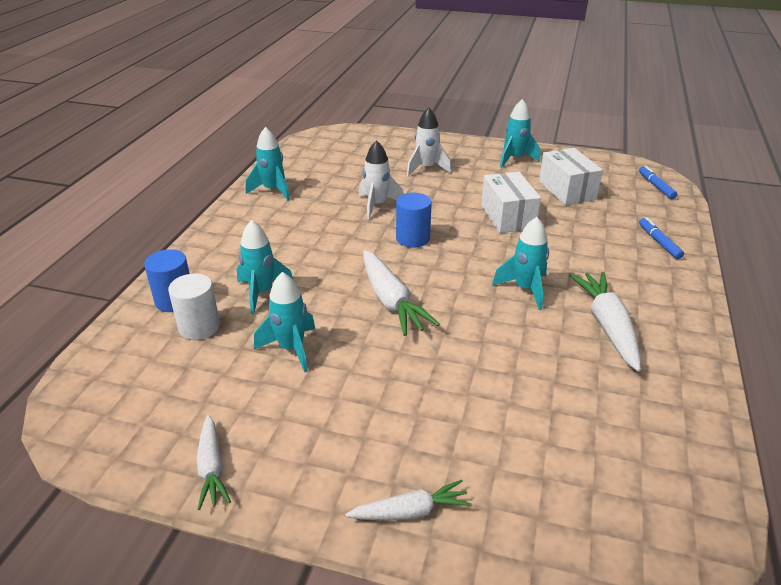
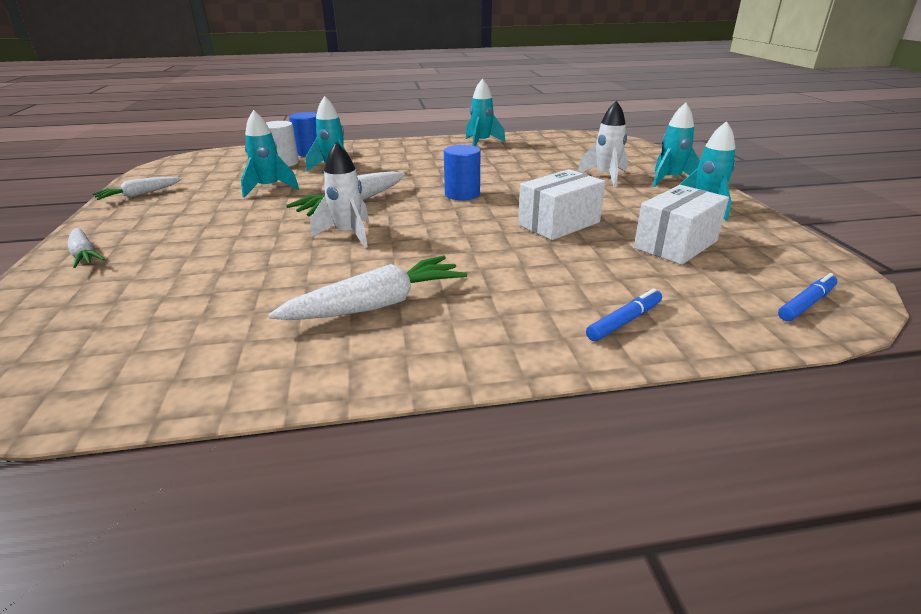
camera: 65 degrees right, 5 degrees down
white rocket [359,140,404,219] -> white rocket moved to [310,142,369,248]
turquoise rocket [492,217,549,310] -> turquoise rocket moved to [652,103,700,187]

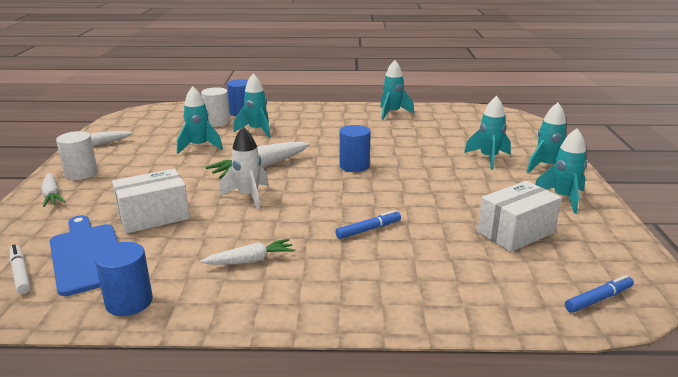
camera: 10 degrees right, 5 degrees down
white carrot [268,256,467,320] -> white carrot [201,239,295,265], size x0.61
white box [518,169,605,240] -> white box moved to [112,168,190,234]
white rocket [578,100,628,187] -> turquoise rocket [464,96,511,170]
blue marker [586,288,662,341] -> blue marker moved to [335,210,401,239]
none -> white marker [10,244,30,294]
none -> blue cutting board [50,215,118,296]
none -> white cylinder [56,131,98,180]
none -> blue cylinder [95,242,153,316]

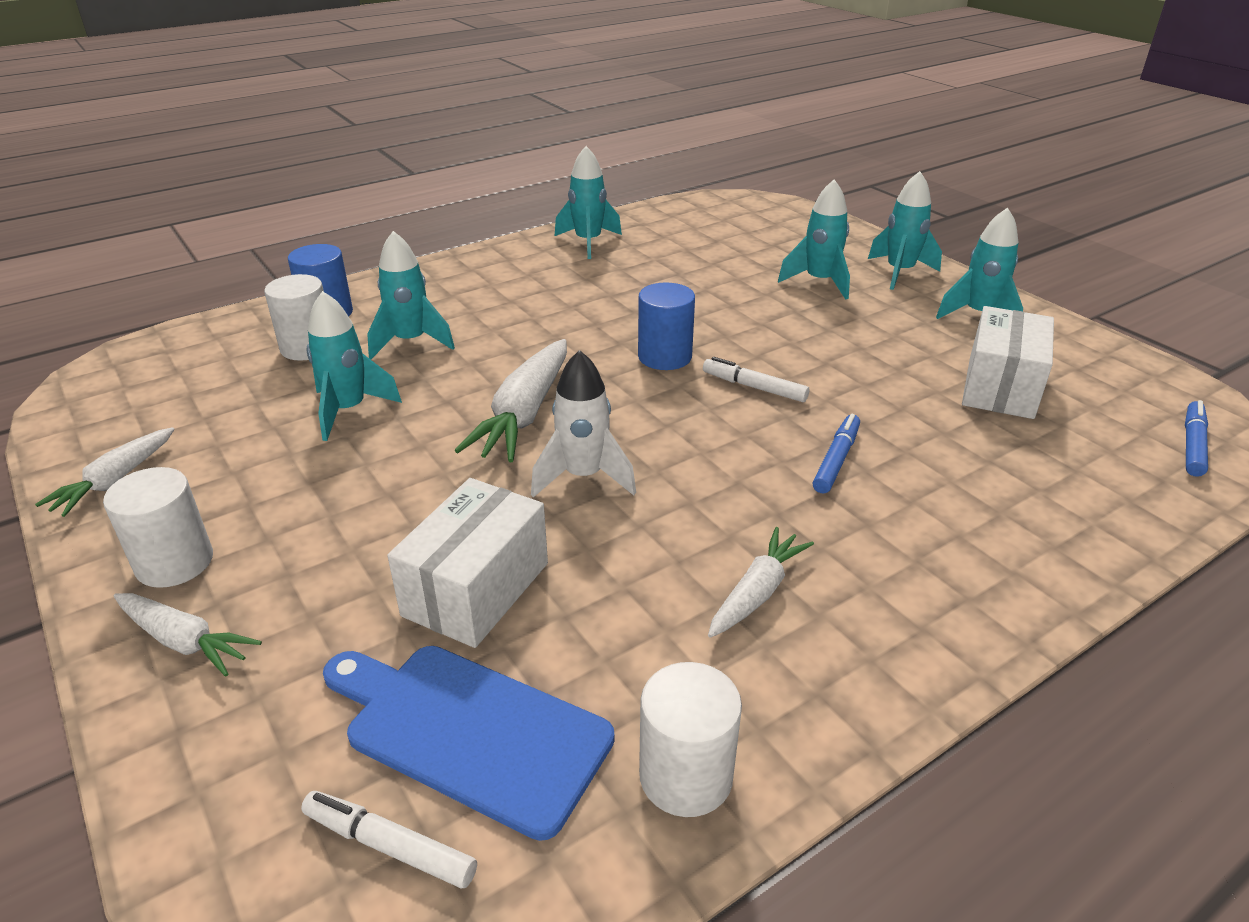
camera: 35 degrees left, 10 degrees up
blue cylinder [95,242,153,316] -> white cylinder [639,662,742,817]
none -> white marker [703,357,809,402]

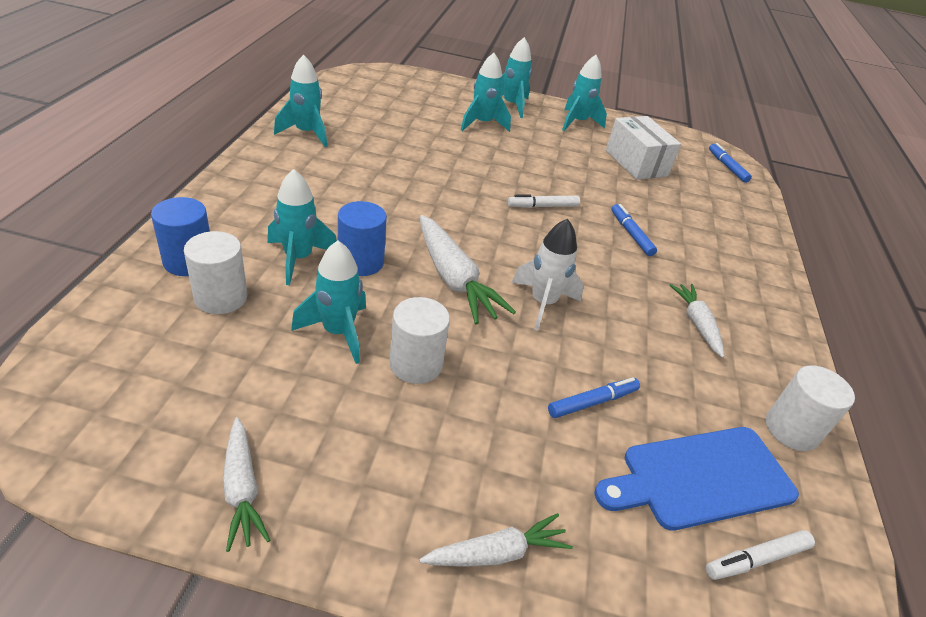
camera: 50 degrees left, 5 degrees up
white cylinder [103,467,213,588] -> white cylinder moved to [389,297,450,384]
white box [387,478,548,648] -> blue marker [548,377,640,418]
blue cylinder [638,283,695,370] -> blue cylinder moved to [338,201,387,276]

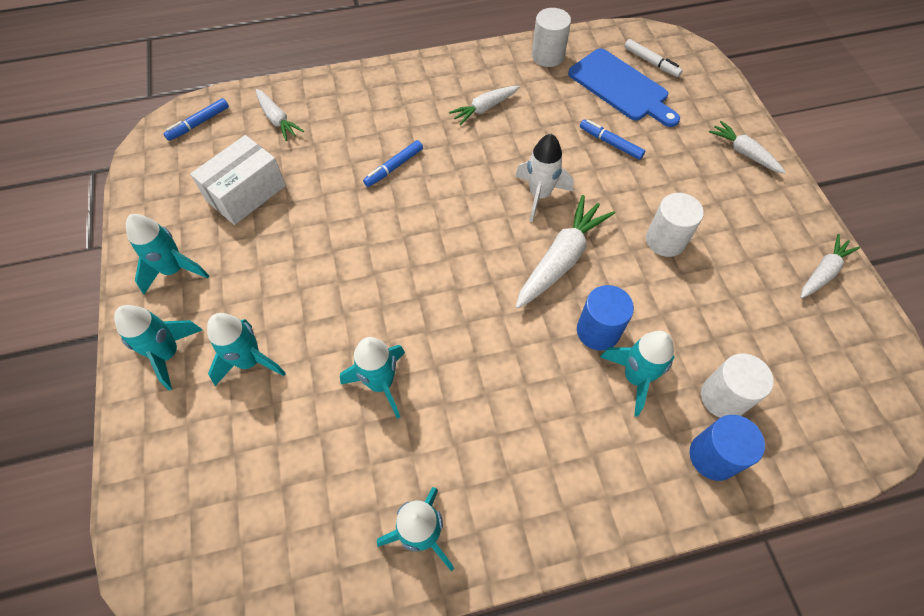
camera: 110 degrees left, 20 degrees up
turquoise rocket [291,241,366,364] -> turquoise rocket moved to [340,337,405,419]
white marker [508,194,580,208] -> none
none -> white carrot [255,89,304,141]

